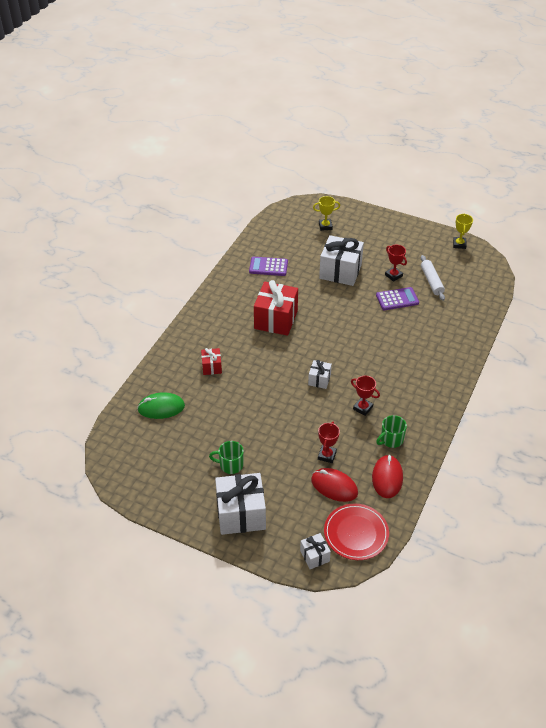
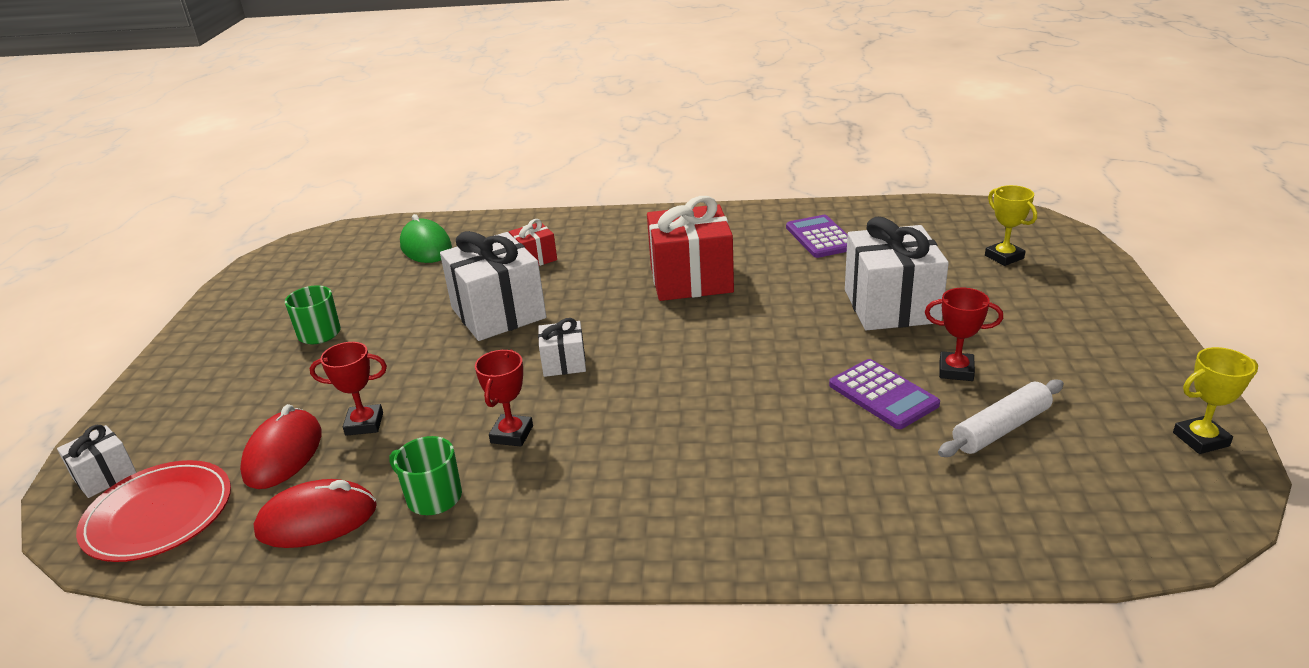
camera: 70 degrees right, 15 degrees down
white gift [215,473,266,535] -> white gift moved to [440,231,546,341]
red trophy [385,245,407,282] -> red trophy turned 75 degrees clockwise [925,288,1003,381]

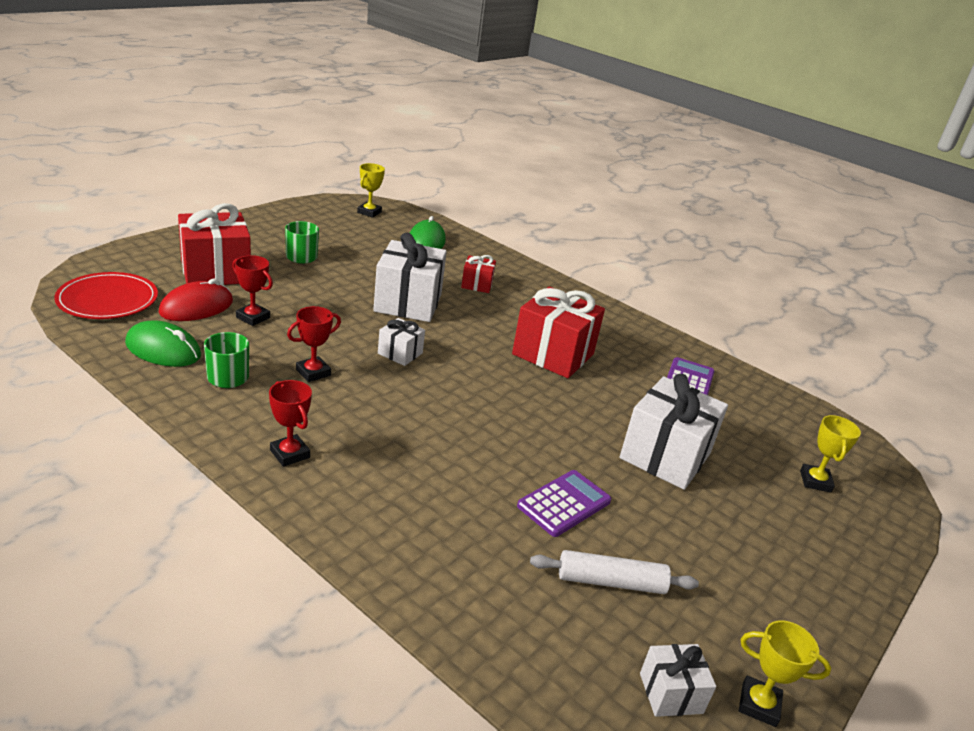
camera: 30 degrees right, 0 degrees up
white gift [57,425,137,498] -> white gift moved to [640,644,716,717]
red mouse [254,479,377,548] -> green mouse [125,320,201,367]
purple calculator [829,359,940,429] -> purple calculator turned 135 degrees counterclockwise [517,470,611,537]
red trophy [925,288,1003,381] -> red trophy moved to [269,380,312,467]
none -> red gift [178,203,251,285]
none -> yellow trophy [357,163,385,218]

